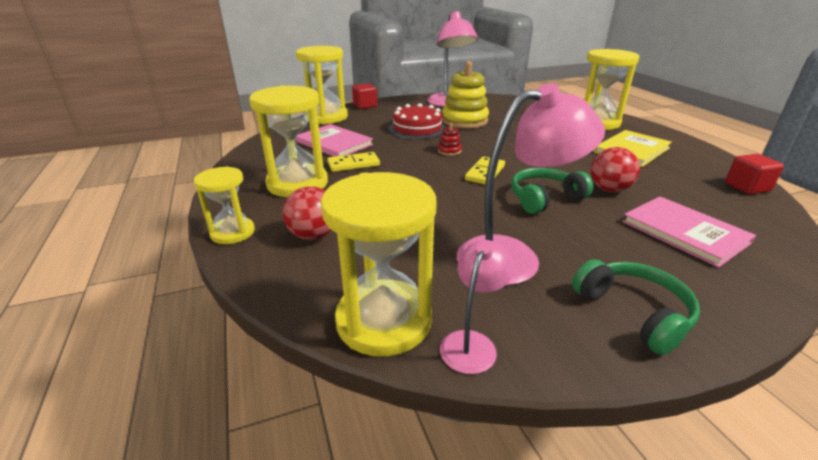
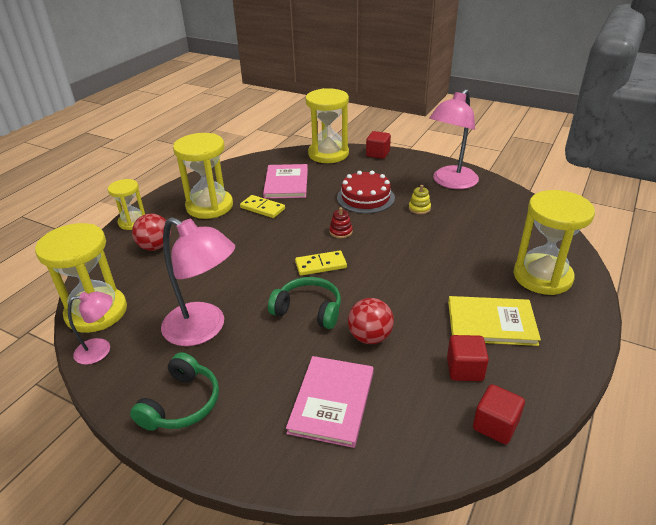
camera: 50 degrees right, 5 degrees up
yellow stacking toy [442,61,489,129] -> yellow stacking toy [409,185,431,214], size x0.44
none -> red cube [447,335,489,381]

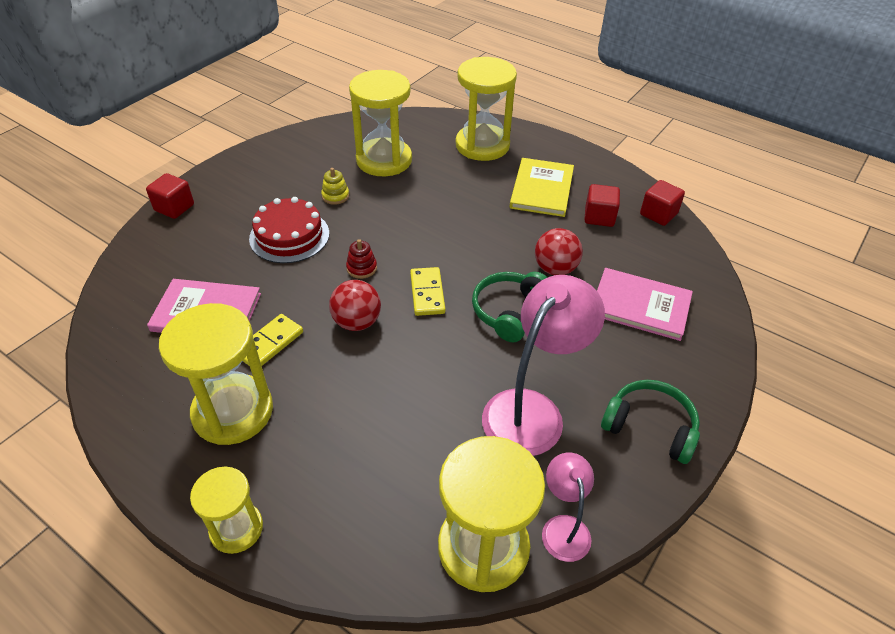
camera: 85 degrees left, 10 degrees up
red ball [132,213,171,251] -> red ball moved to [329,280,381,331]
yellow hourglass [305,88,349,163] -> yellow hourglass moved to [349,70,412,176]
pink lamp [429,89,479,189] -> none

